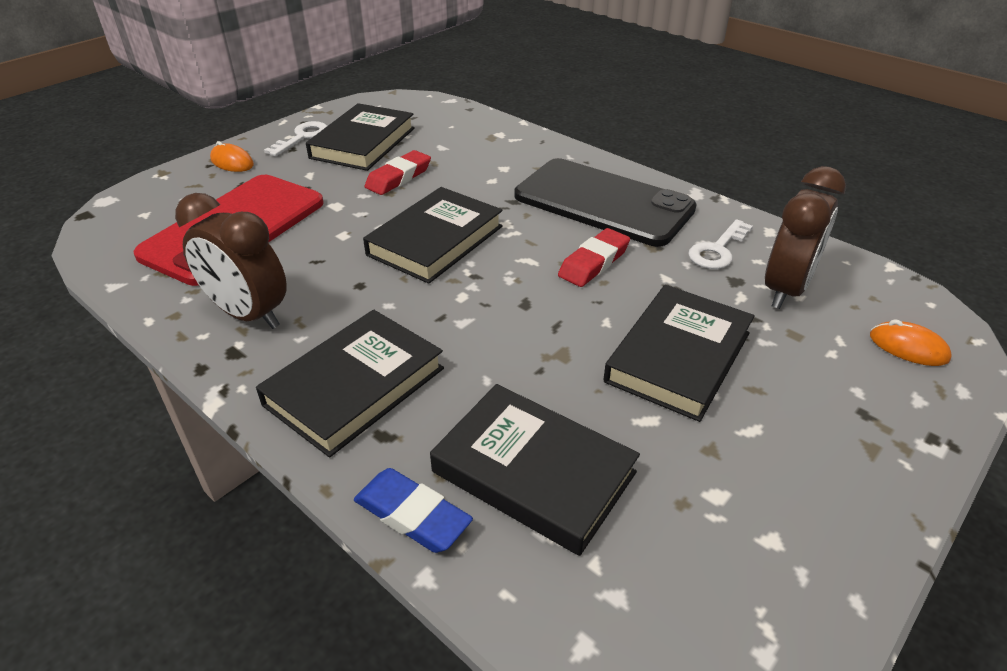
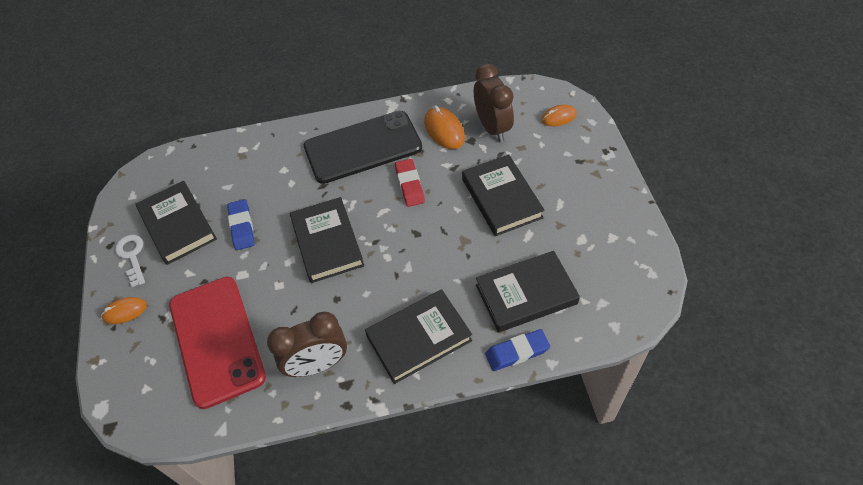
camera: 50 degrees left, 15 degrees up
black book [256,310,444,457] -> black book turned 75 degrees clockwise [365,289,472,384]
red eraser [365,150,431,195] -> blue eraser [227,199,255,250]
white key [688,219,753,269] -> orange mouse [424,106,465,149]

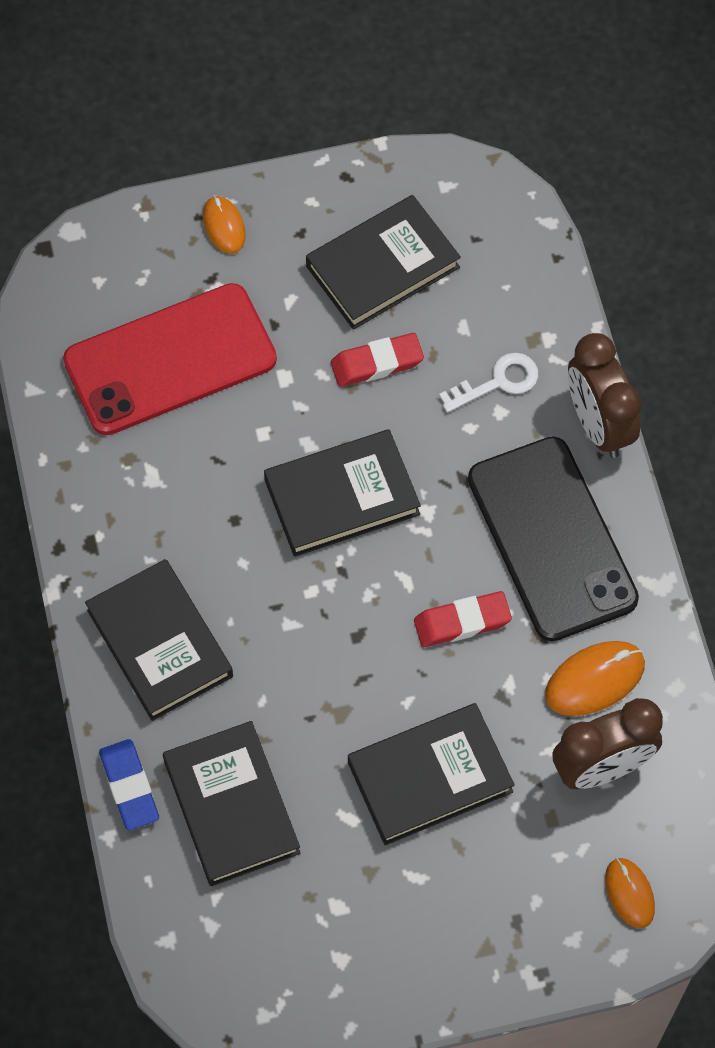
camera: 85 degrees right, 10 degrees up
white key [115,235,145,287] -> white key moved to [439,353,538,413]
blue eraser [227,199,255,250] -> red eraser [331,333,424,387]
brown clock [267,312,347,377] -> brown clock moved to [568,333,642,458]

